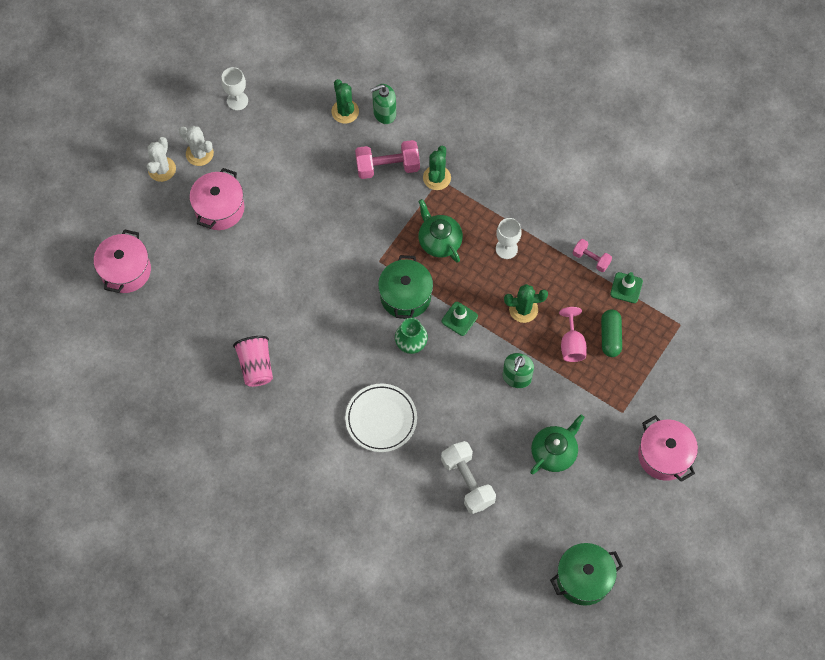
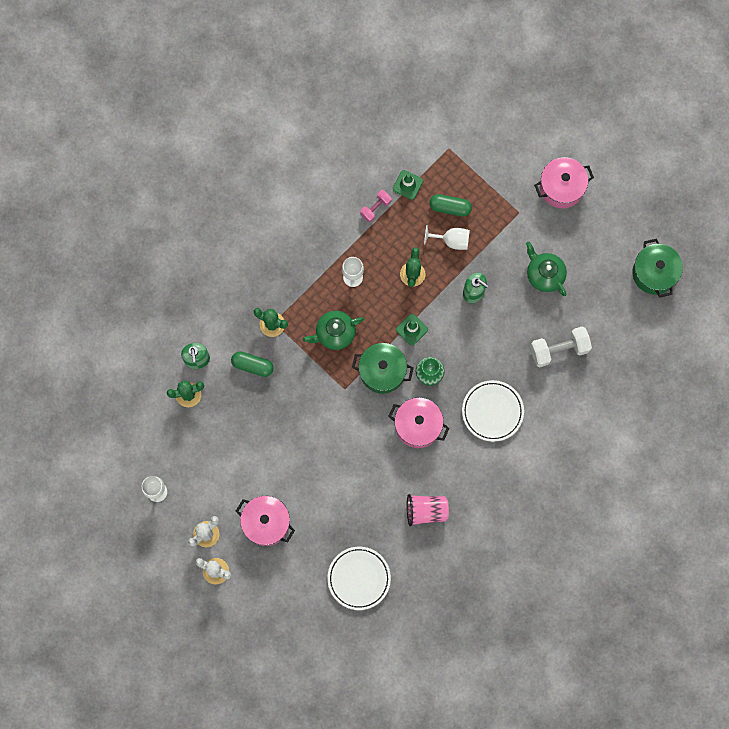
camera: 80 degrees left, 10 degrees up
pink pot [94,229,151,293] -> pink pot moved to [388,398,449,448]
pink dumbbell [355,140,420,179] -> green capsule [231,351,274,377]
pink goblet [559,307,587,362] -> white goblet [424,225,470,250]
none -> white plate [327,547,391,610]

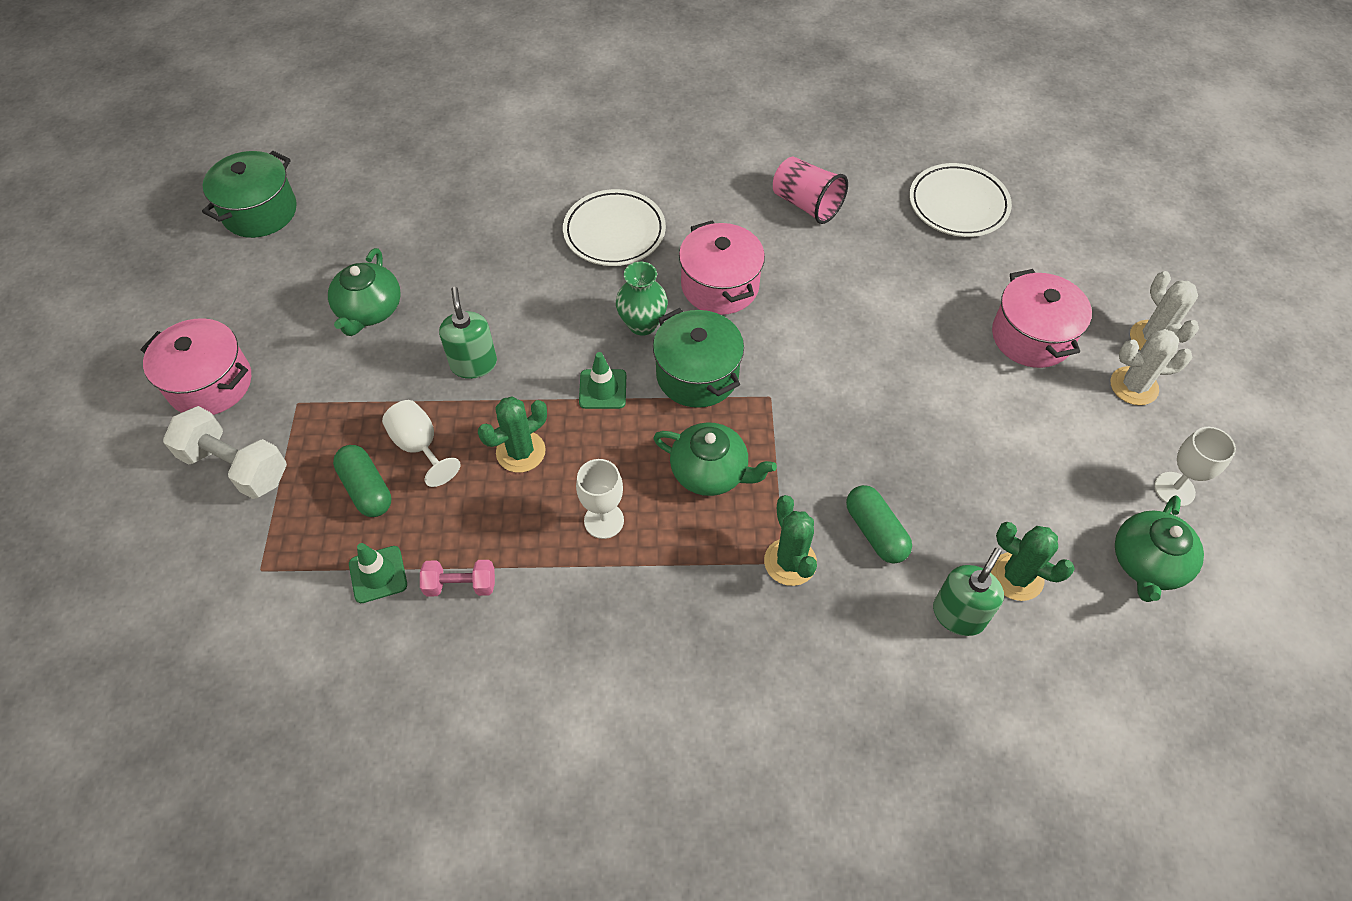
camera: 135 degrees left, 20 degrees down
white dumbbell [530,326,592,367] -> white dumbbell moved to [163,406,287,499]
none -> green teapot [1115,495,1204,602]

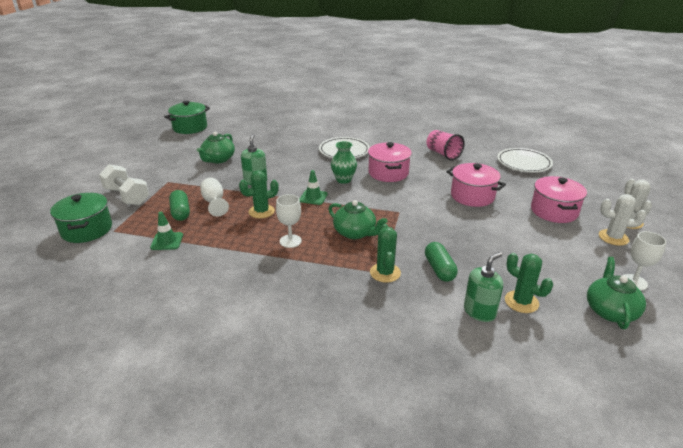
camera: 15 degrees right, 25 degrees down
pink pot [140,318,251,415] -> pink pot moved to [447,163,506,207]
pink dumbbell [420,560,495,597] -> none
green pot [653,308,744,408] -> green pot moved to [50,193,112,243]
green teapot [1115,495,1204,602] -> green teapot turned 150 degrees clockwise [587,257,646,329]

